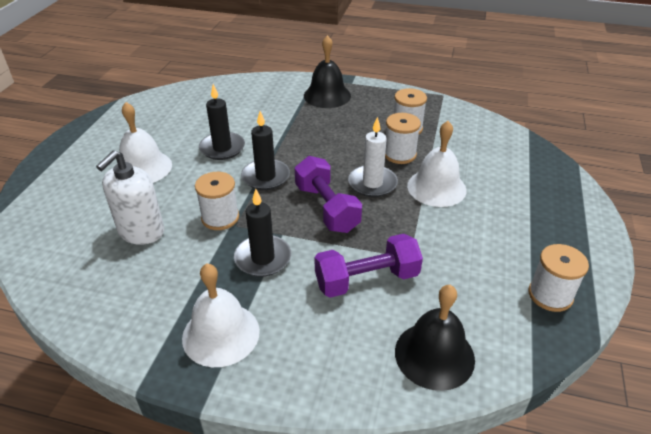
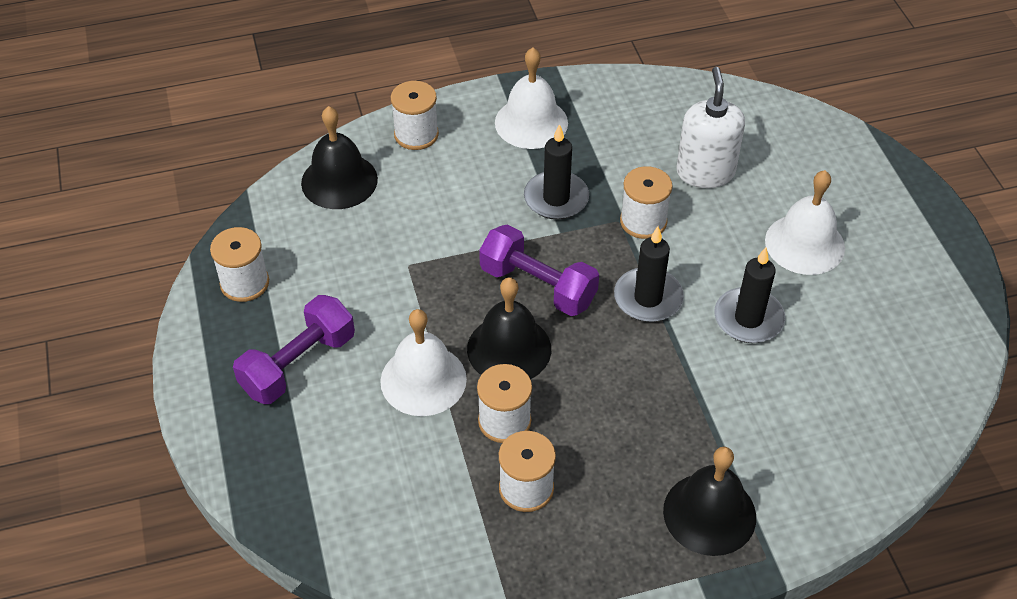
camera: 150 degrees right, 10 degrees up
purple dumbbell [314,234,423,298] -> purple dumbbell moved to [233,295,355,404]
white candle [348,117,398,197] -> black bell [467,277,551,379]
none -> white spool [391,81,439,150]

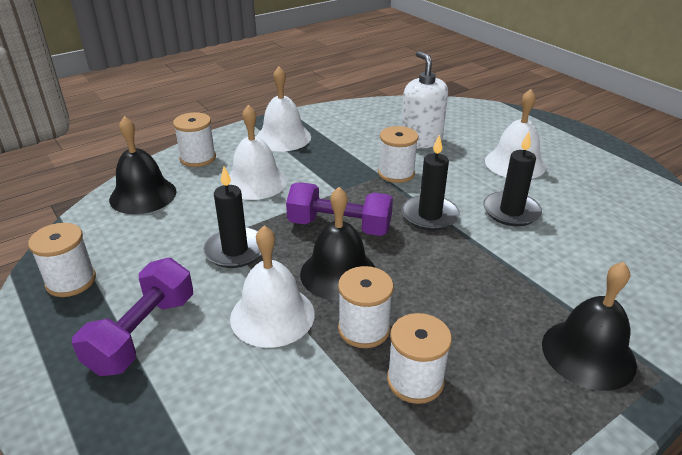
camera: 20 degrees left, 15 degrees down
black candle [524,124,589,220] -> black candle moved to [203,166,261,268]
none -> white bell [229,105,287,200]

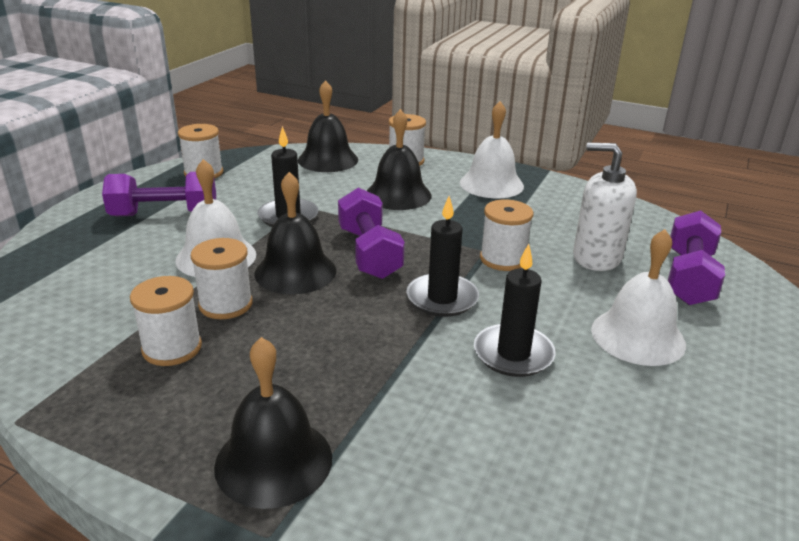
camera: 60 degrees right, 5 degrees down
white bell [229,105,287,200] -> black bell [367,109,431,210]
white soap dispenser [401,51,448,149] -> white soap dispenser turned 105 degrees counterclockwise [573,143,637,271]
none -> purple dumbbell [668,210,725,305]

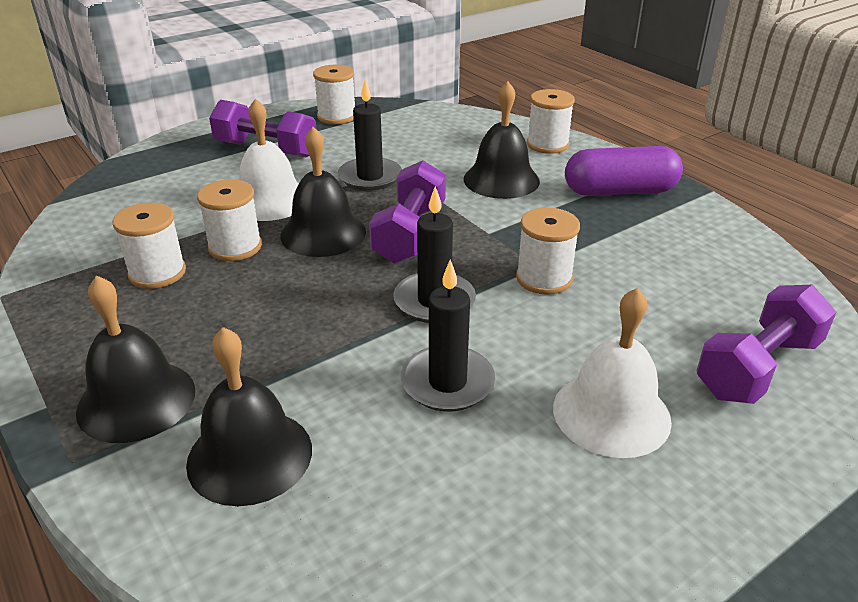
camera: 30 degrees right, 5 degrees up
black bell [298,80,358,172] -> black bell moved to [186,327,312,506]
white bell [460,101,524,198] -> purple capsule [565,146,683,196]
white soap dispenser [573,143,637,271] -> none

